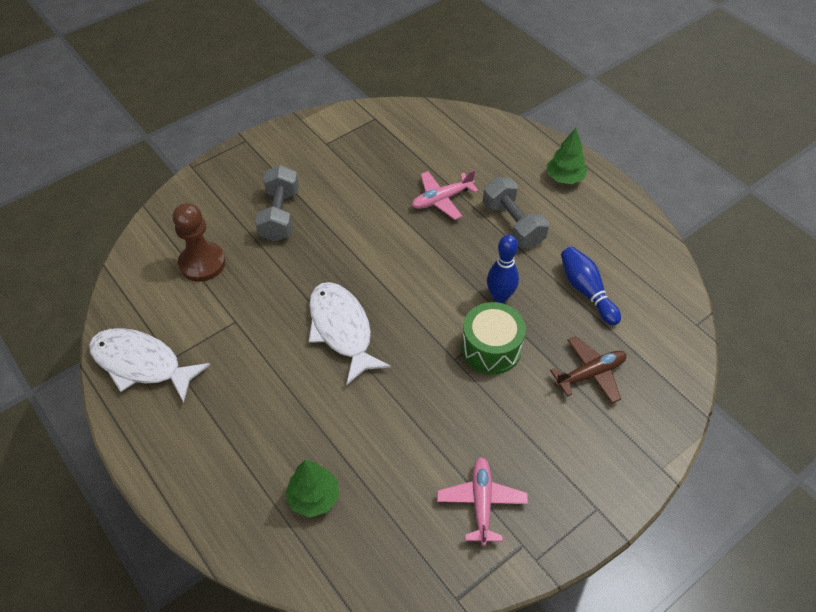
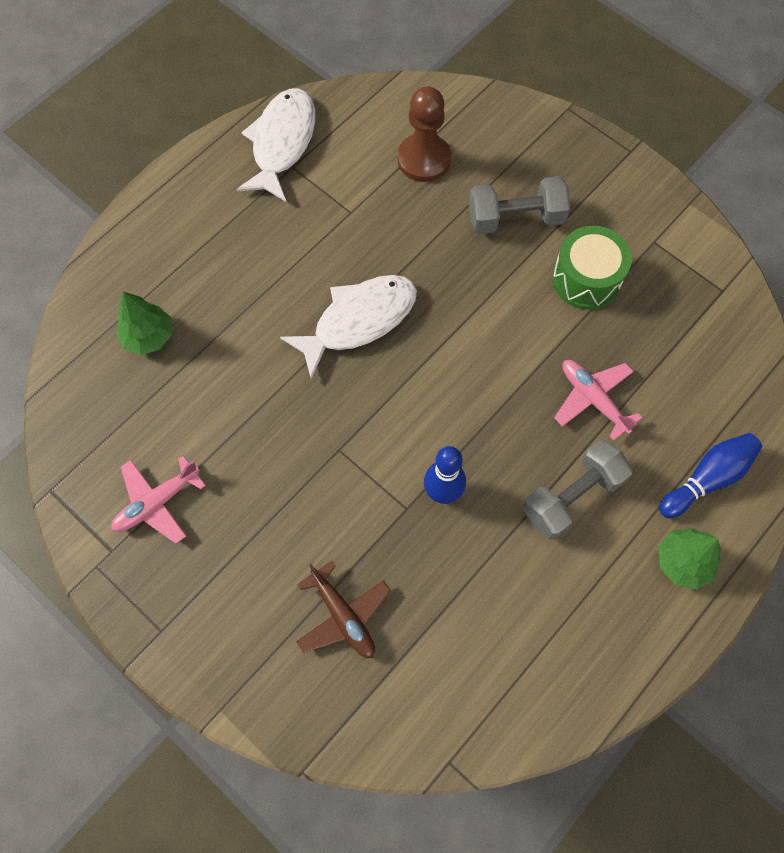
camera: 80 degrees right, 15 degrees up
pink plane [437,457,528,546] -> pink plane turned 150 degrees clockwise [112,456,206,544]
green drum [462,302,526,374] -> green drum moved to [552,226,632,310]
blue bowling pin [561,247,621,326] -> blue bowling pin moved to [659,433,762,518]

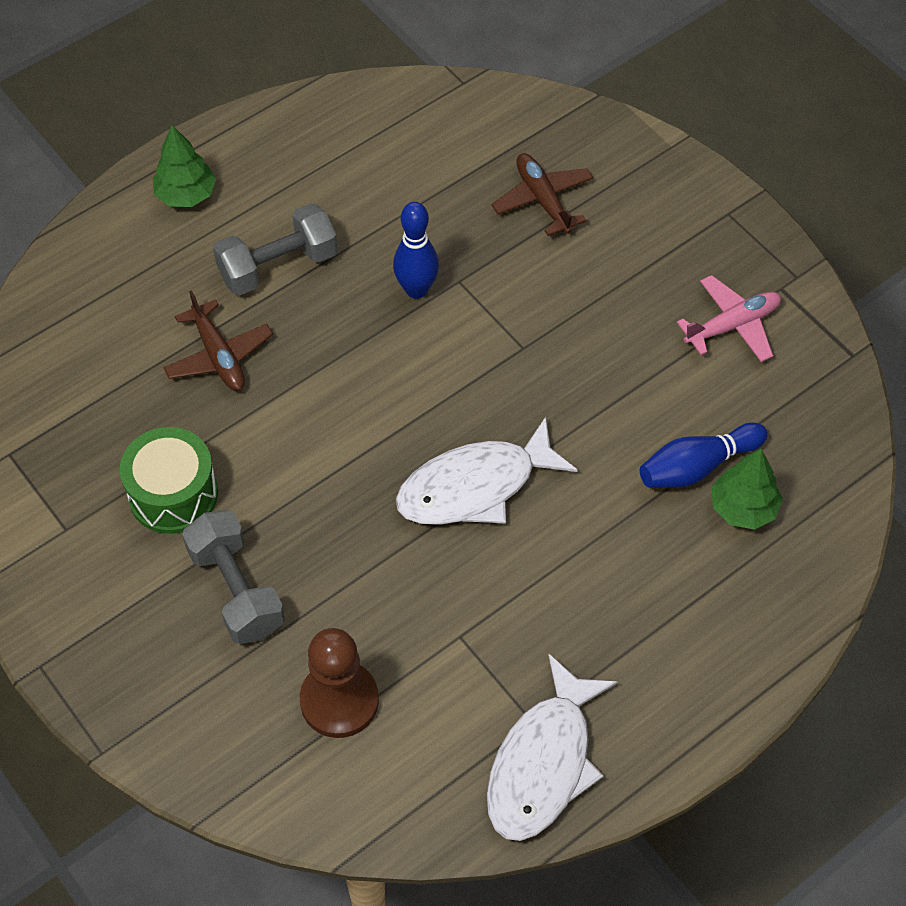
camera: 170 degrees left, 10 degrees down
grey dumbbell [469,176,570,234] -> grey dumbbell turned 60 degrees clockwise [182,510,285,644]
pink plane [554,360,642,441] -> brown plane [163,290,273,391]
blue bowling pin [659,433,762,518] -> blue bowling pin moved to [640,423,768,488]

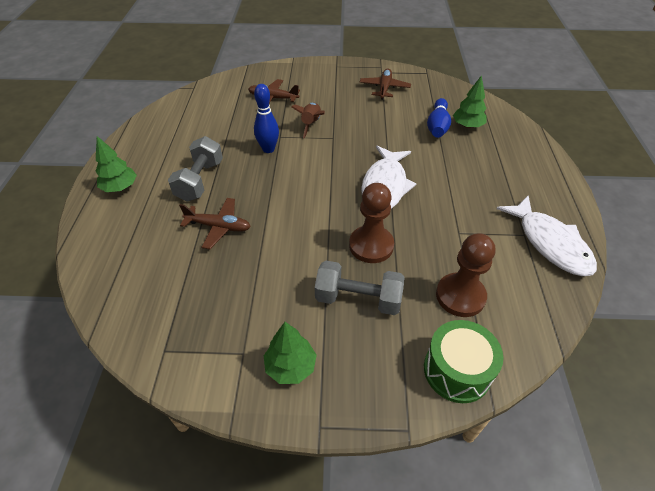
camera: 50 degrees left, 10 degrees down
green drum [120,427,218,534] -> green drum moved to [424,320,503,403]
pink plane [677,275,781,362] -> brown plane [359,69,411,100]
none -> green tree [264,322,317,384]
none -> brown rocket [291,103,325,138]
none -> brown pawn [349,183,394,263]

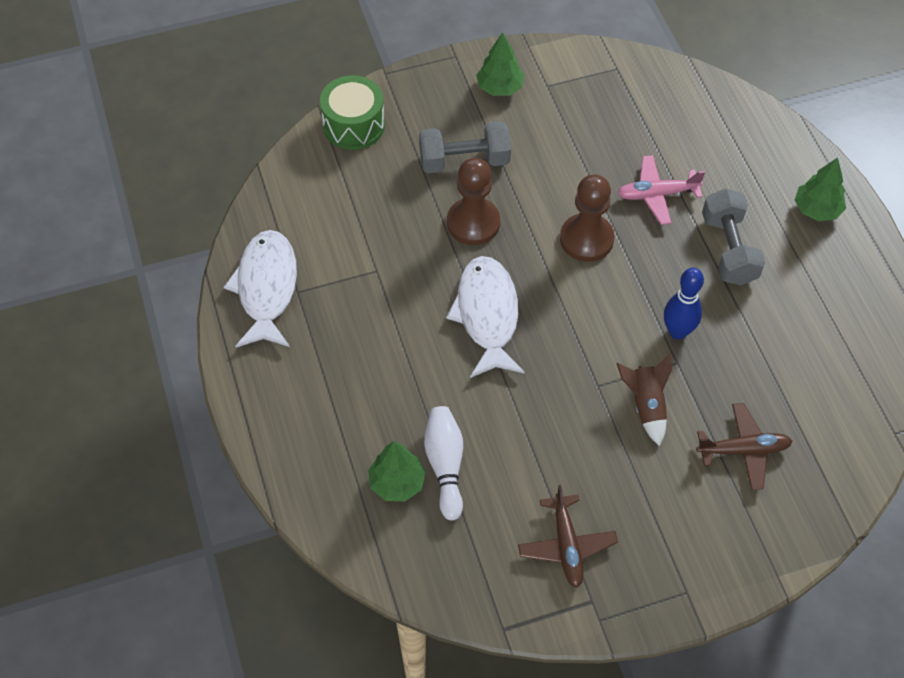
camera: 160 degrees right, 10 degrees up
brown plane [179,198,251,249] -> pink plane [617,155,705,225]
blue bowling pin [427,98,451,138] -> white bowling pin [424,406,463,520]
brown pawn [436,233,495,317] -> brown pawn moved to [560,174,614,262]
white fish [496,195,597,276] -> white fish turned 45 degrees clockwise [224,230,297,348]

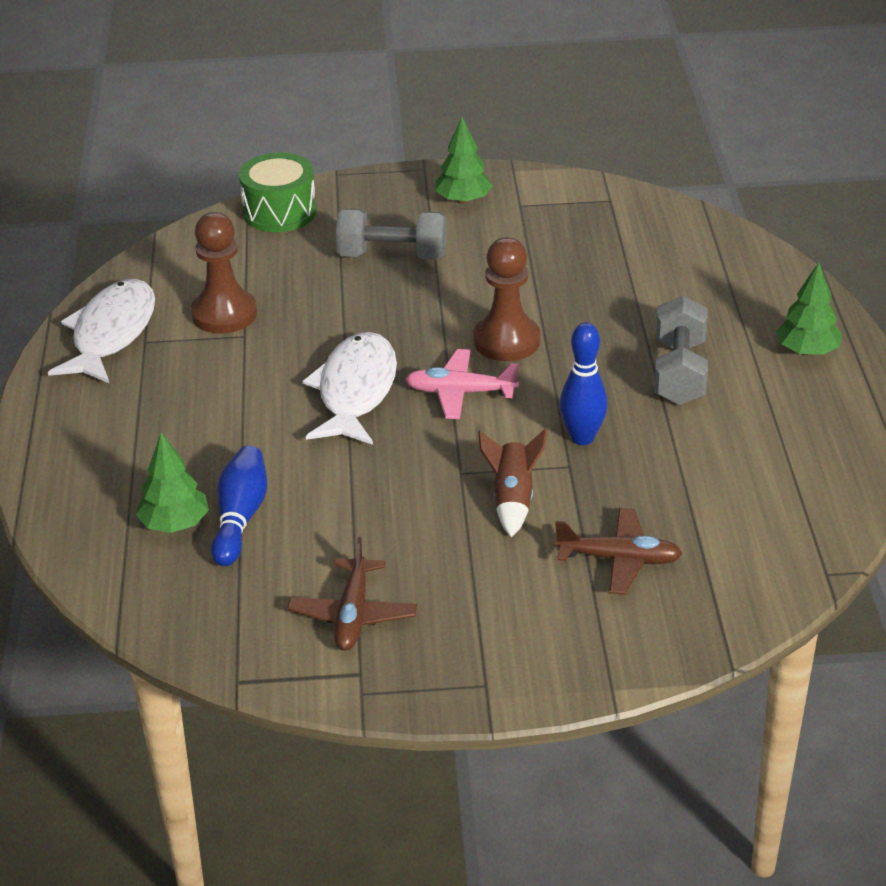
camera: 15 degrees right, 20 degrees down
white bowling pin [424,406,463,520] -> blue bowling pin [211,445,267,566]
brown pawn [447,158,500,245] -> brown pawn moved to [191,212,257,333]
pink plane [617,155,705,225] -> pink plane moved to [405,349,519,419]

